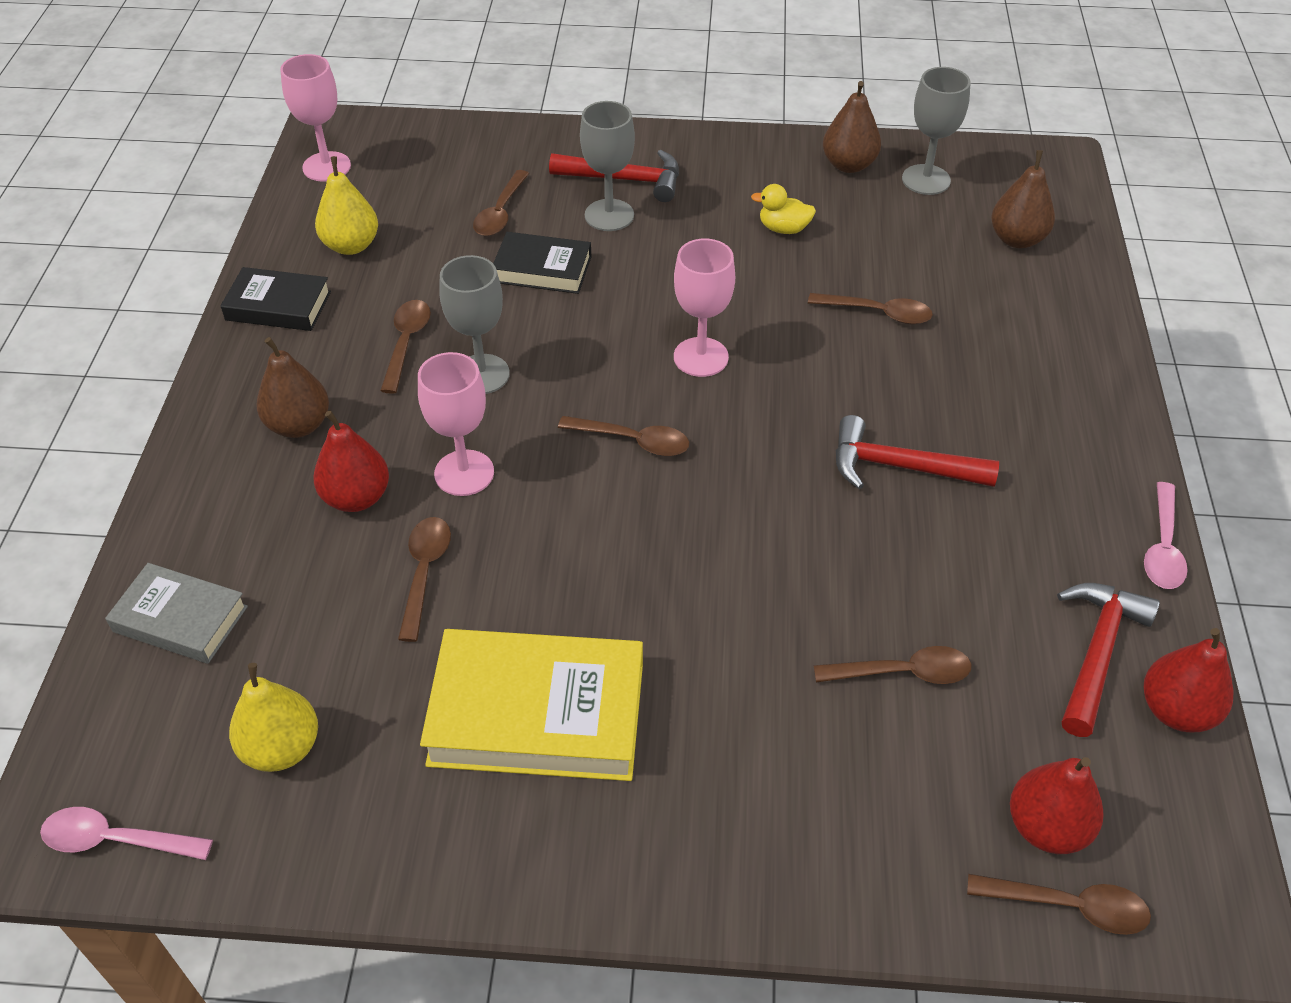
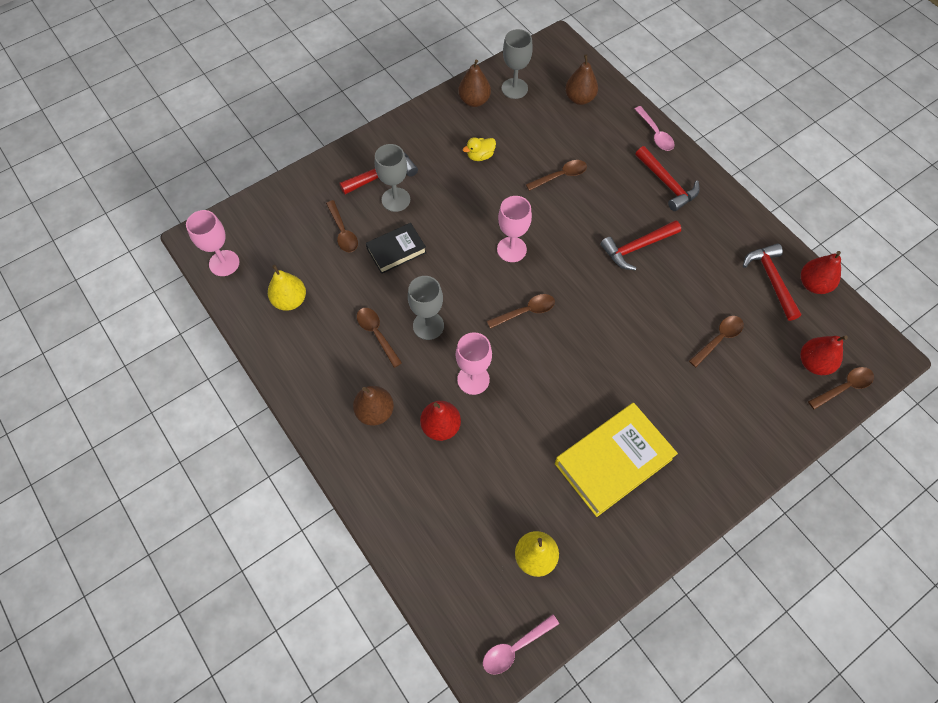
camera: 40 degrees left, 15 degrees up
grey book [105,563,248,664] -> none
black book [220,267,331,331] -> none
brown spoon [398,517,451,642] -> none
pink spoon [1144,482,1188,589] -> pink spoon moved to [635,106,674,151]
none -> red hammer [635,146,700,211]

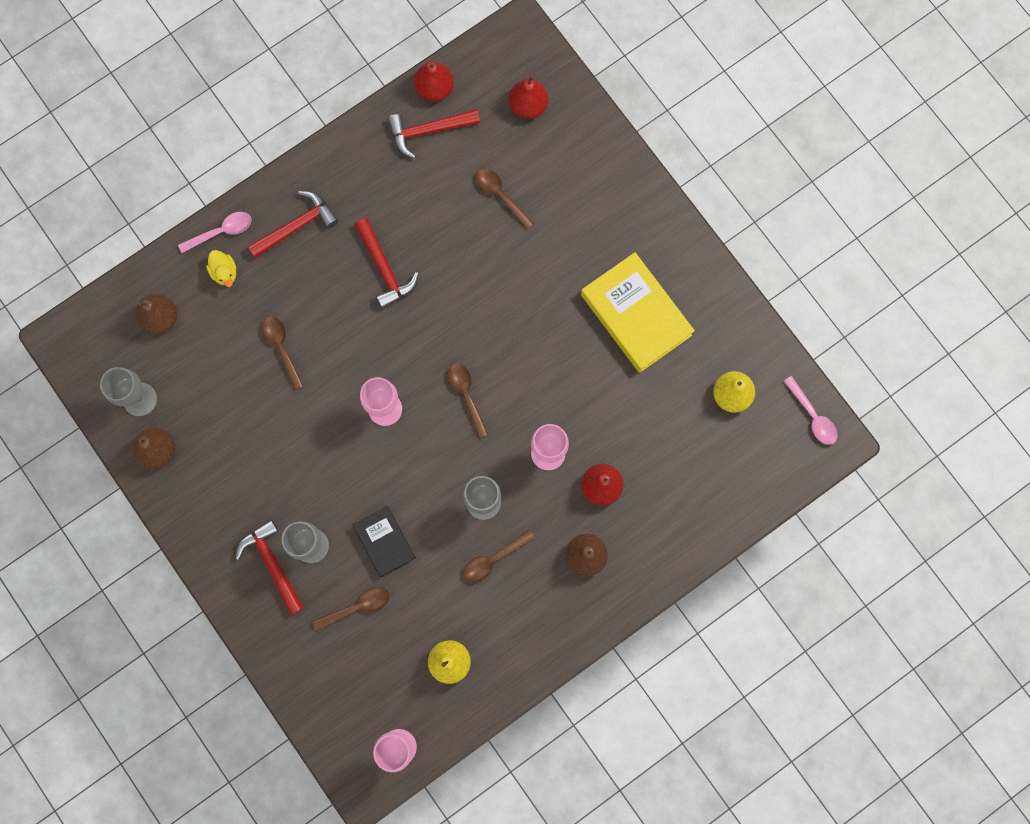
camera: 90 degrees left, 15 degrees up
yellow duck [463,137,496,161] -> yellow duck moved to [206,250,236,287]
brown spoon [808,367,874,410] -> none

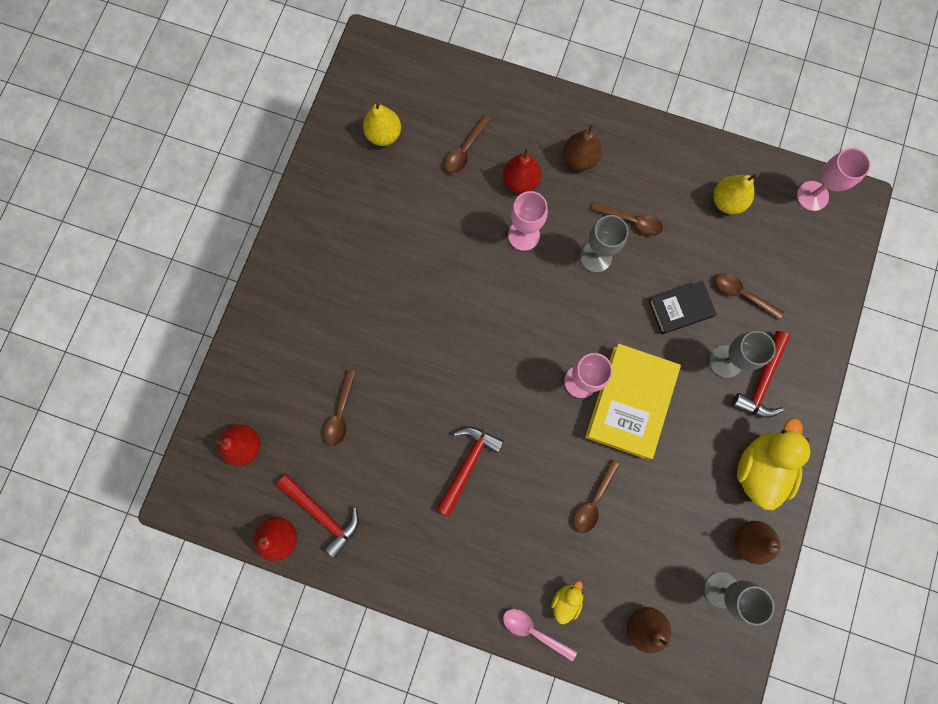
camera: 125 degrees left, 0 degrees up
red hammer [248,191,339,259] -> none
black book [353,506,416,577] -> black book turned 45 degrees clockwise [649,281,717,334]
brown spoon [447,363,488,438] -> brown spoon moved to [445,115,491,173]
yellow book [581,252,695,373] -> yellow book moved to [585,344,681,459]
pink spoon [784,376,838,445] -> none
none -> yellow duck [737,418,810,510]

